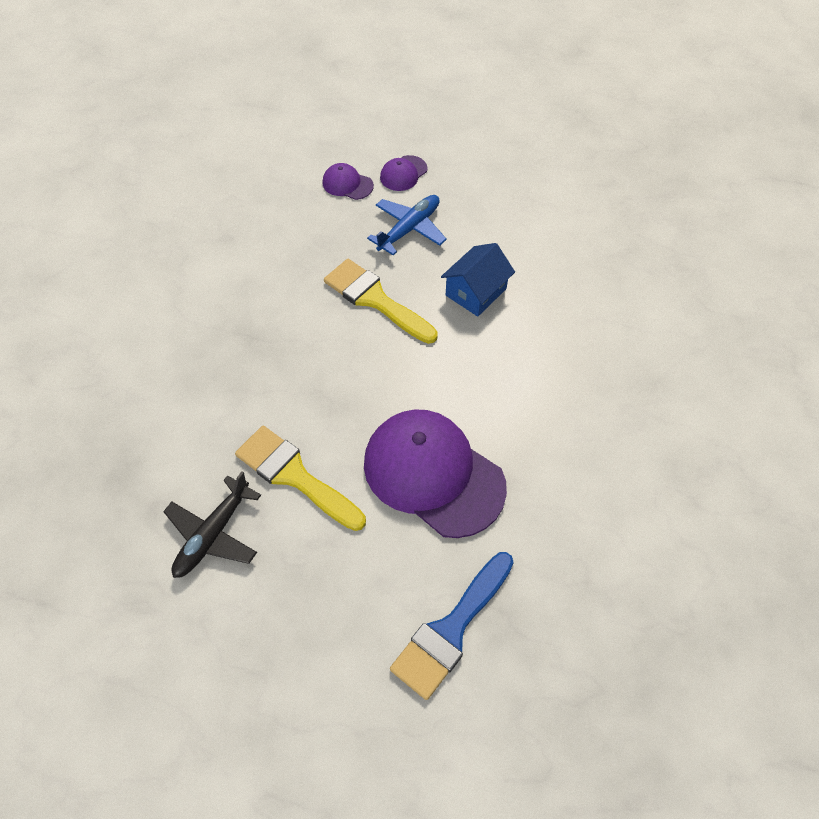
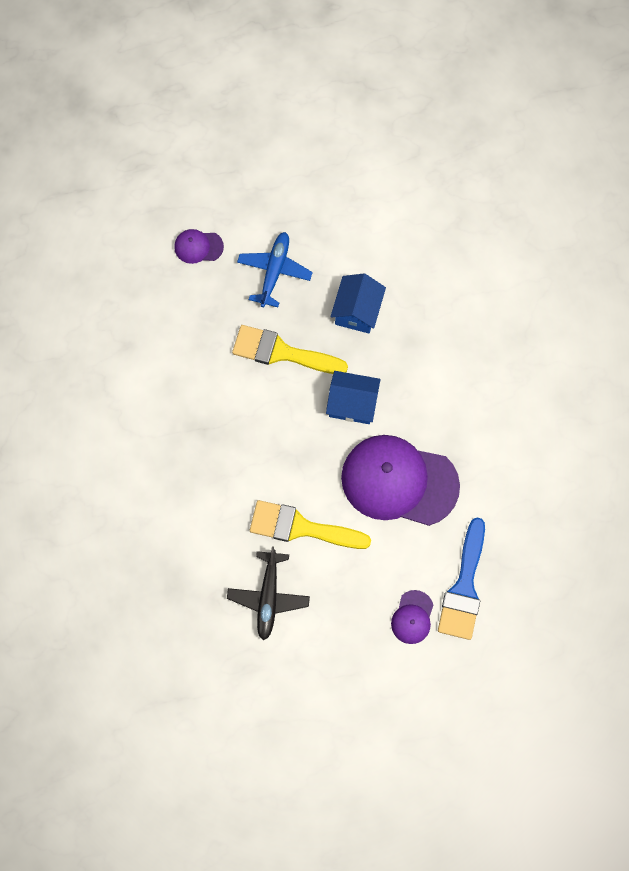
camera: 25 degrees left, 15 degrees up
purple cap [380,155,428,191] -> purple cap moved to [391,590,433,644]
none -> blue house [326,371,381,424]

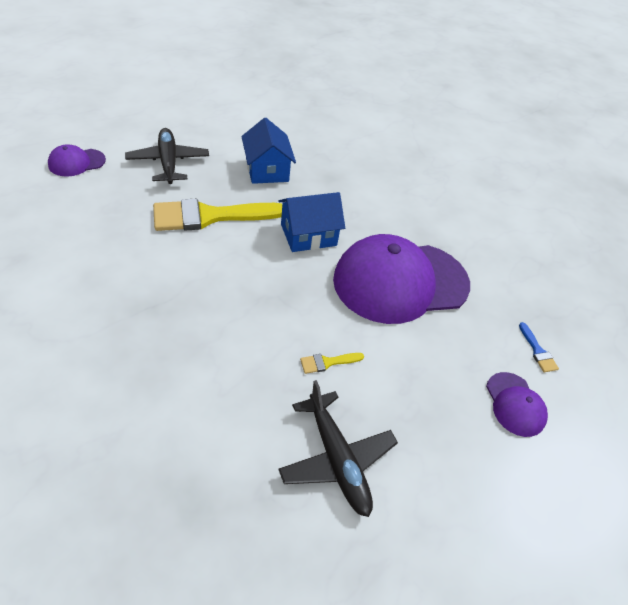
camera: 35 degrees left, 25 degrees down
blue plane [237,232,313,307] -> black plane [125,128,209,184]
yellow brush [250,500,371,549] -> yellow brush [300,353,364,374], size x0.40
blue brush [438,517,485,640] -> blue brush [519,322,559,372], size x0.40

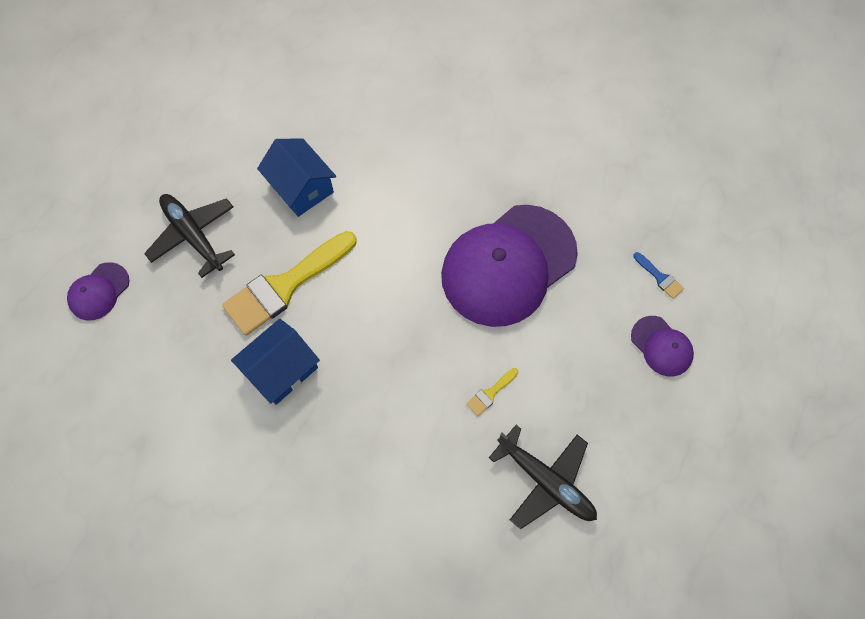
camera: 20 degrees left, 20 degrees up
blue house [278,192,345,252] -> blue house moved to [231,319,320,405]

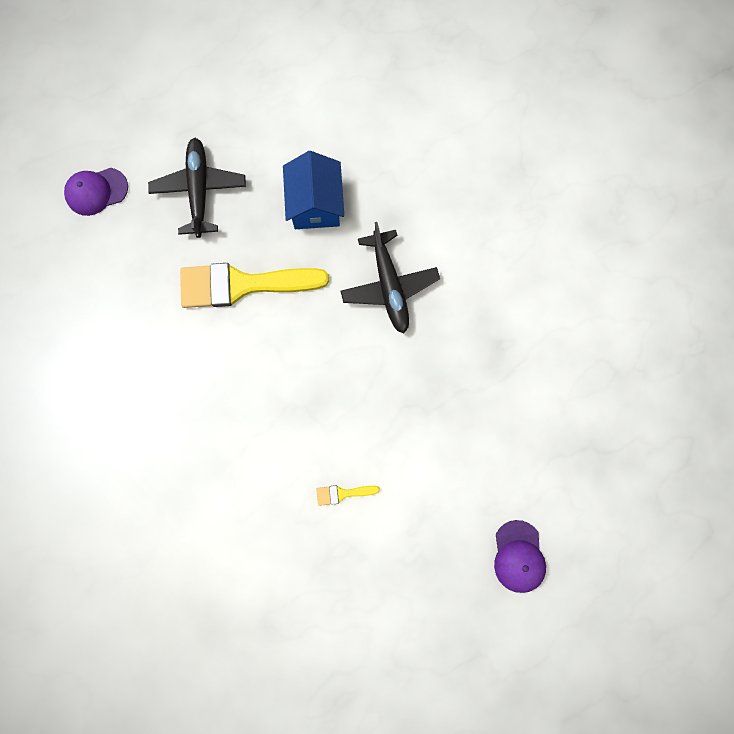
camera: 35 degrees right, 10 degrees up
blue house [231,319,320,405] -> none
purple cap [441,205,578,327] -> none
black plane [489,425,597,529] -> black plane moved to [341,222,440,333]
blue brush [633,252,684,299] -> none

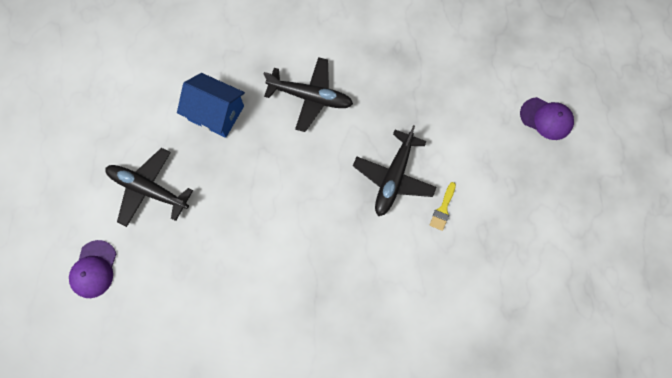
camera: 60 degrees left, 5 degrees down
yellow brush [180,263,329,308] -> none
none -> black plane [353,125,437,216]

